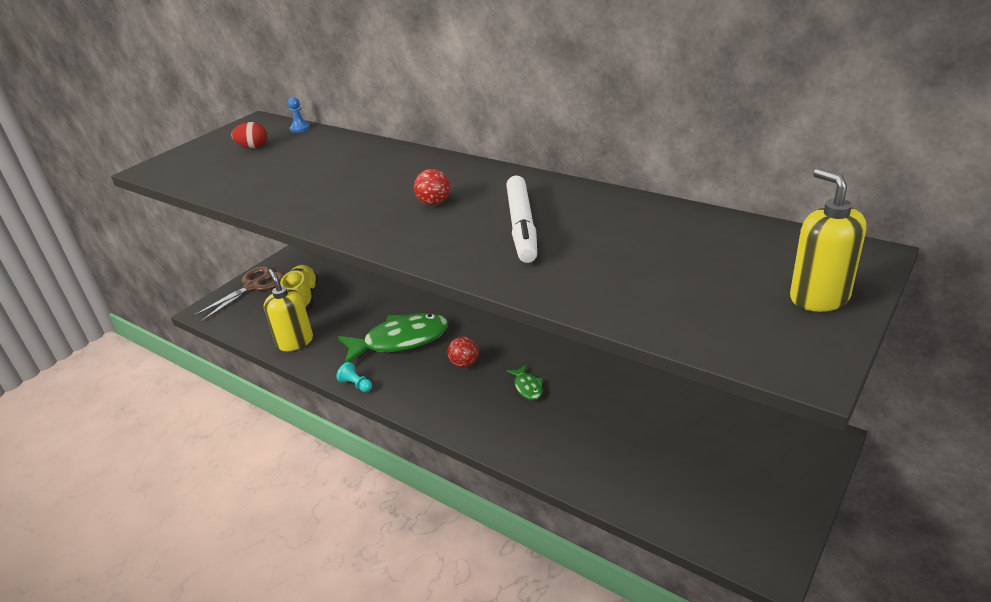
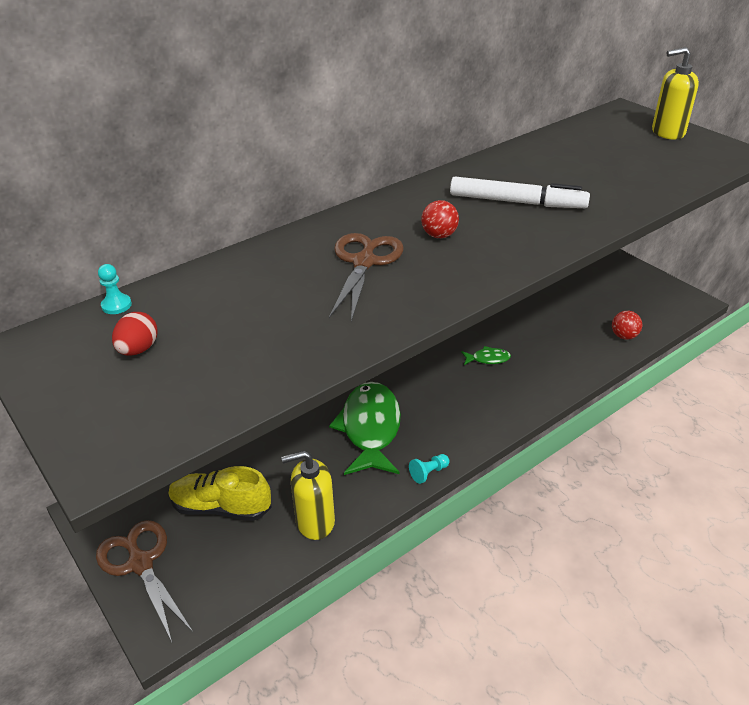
camera: 75 degrees left, 5 degrees up
blue pawn [288,97,310,133] -> turquoise pawn [98,264,132,314]
red ball [447,337,479,368] -> red ball moved to [612,311,642,340]
none -> brown scissors [329,233,404,322]

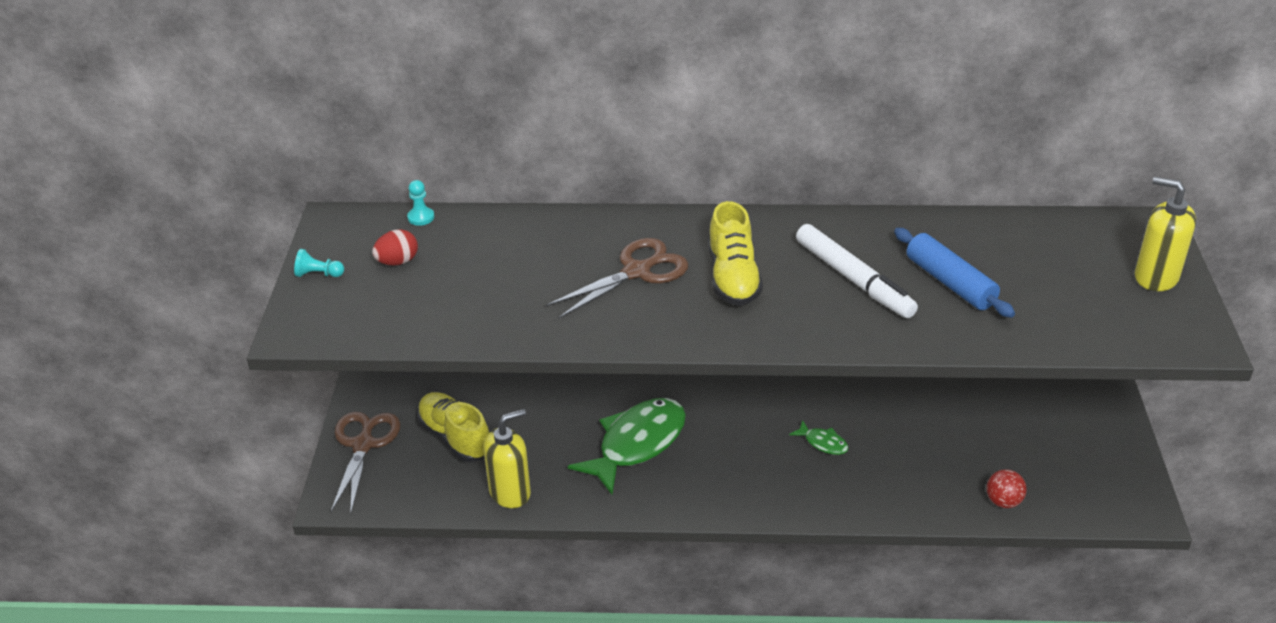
camera: 40 degrees right, 0 degrees up
yellow soap dispenser [281,450,335,540] -> yellow soap dispenser turned 120 degrees clockwise [483,409,531,508]
turquoise pawn [409,454,450,484] -> turquoise pawn moved to [294,249,344,277]
red ball [421,200,459,238] -> yellow shoe [708,201,763,306]
none -> blue rolling pin [894,228,1015,318]

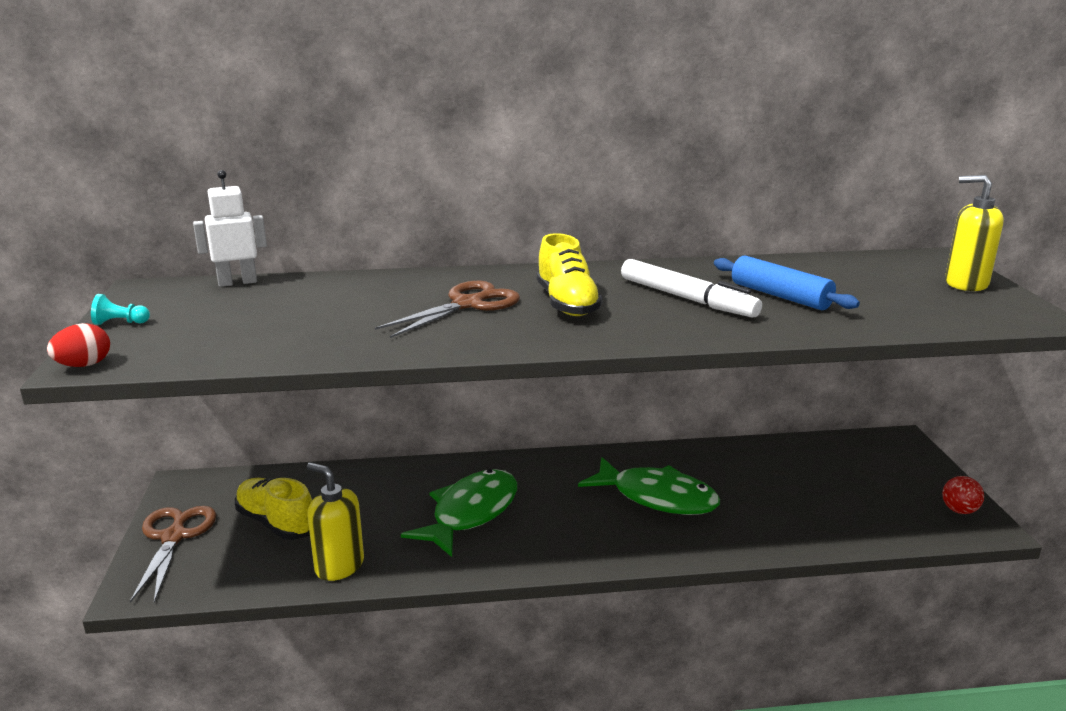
camera: 10 degrees left, 15 degrees down
red egg [372,229,418,265] -> red egg moved to [47,323,110,367]
turquoise pawn [407,180,434,226] -> white robot [193,170,267,287]
yellow soap dispenser [483,409,531,508] -> yellow soap dispenser turned 105 degrees counterclockwise [307,462,364,581]
green fish [789,420,849,455] -> green fish [578,457,720,515], size x2.29
red ball [986,469,1027,508] -> red ball moved to [942,476,984,514]

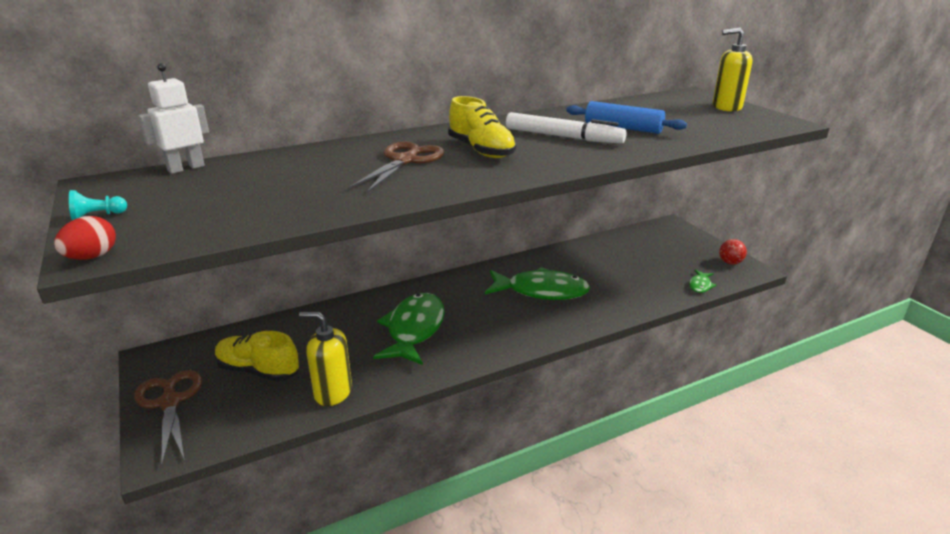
camera: 20 degrees left, 5 degrees up
none -> green fish [689,270,716,293]

